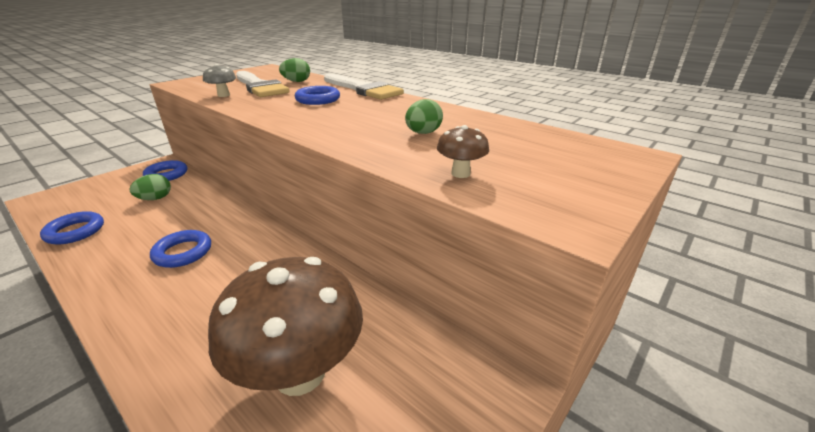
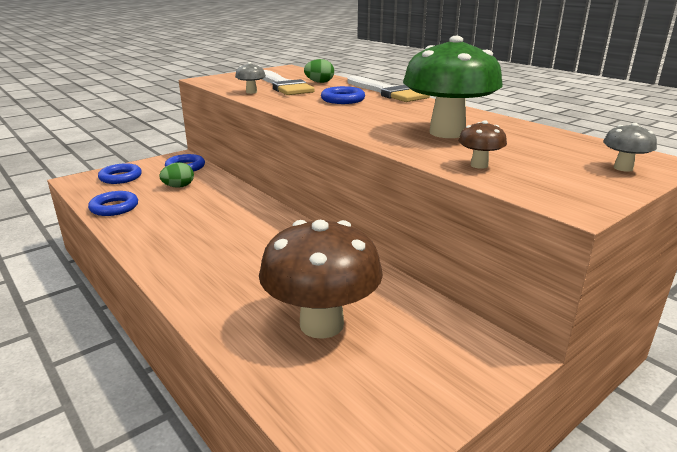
camera: 10 degrees right, 5 degrees down
blue ring [150,230,211,268] -> blue ring moved to [98,163,142,184]
green egg [405,99,443,134] -> green mushroom [403,35,503,138]
none -> grey mushroom [603,123,657,172]

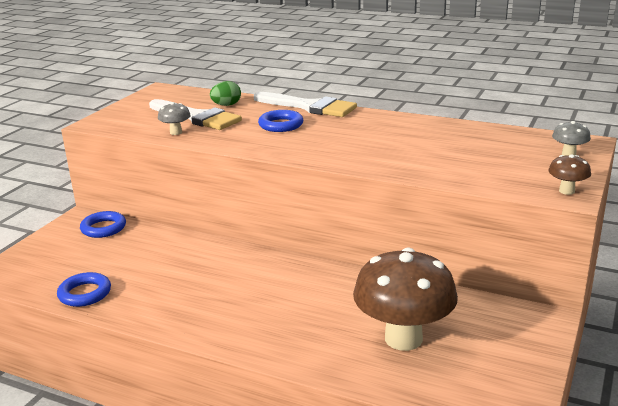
camera: 25 degrees left, 0 degrees up
blue ring [98,163,142,184] -> none
green egg [159,162,194,188] -> none
green mushroom [403,35,503,138] -> none
brown mushroom [458,120,507,169] -> brown mushroom moved to [548,154,591,195]

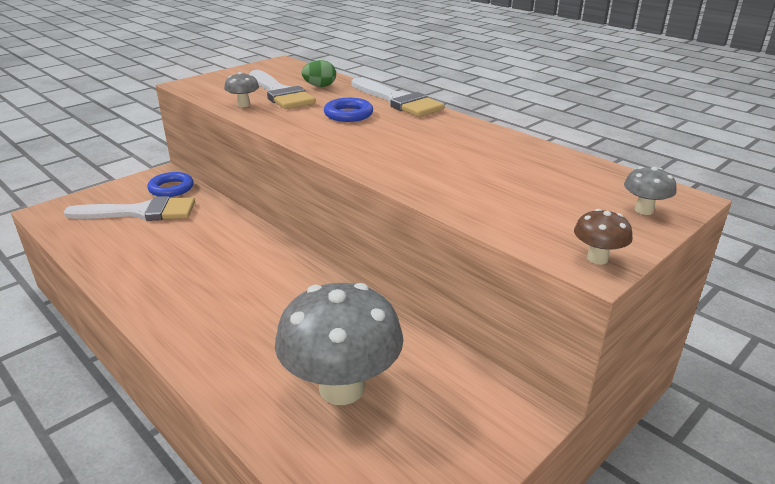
camera: 20 degrees right, 5 degrees up
blue ring [57,272,111,307] -> none
brown mushroom [353,247,458,351] -> grey mushroom [275,283,403,405]
none -> white brush [64,196,195,221]

